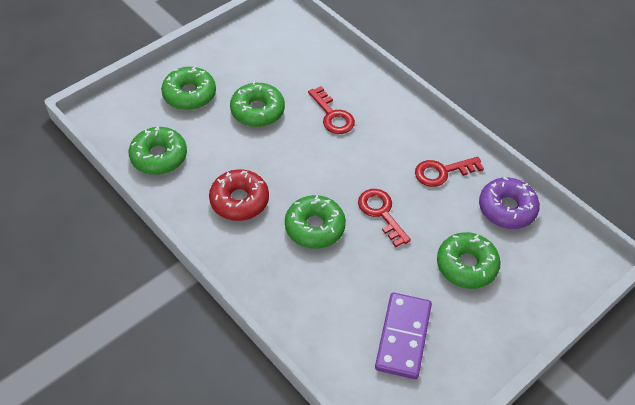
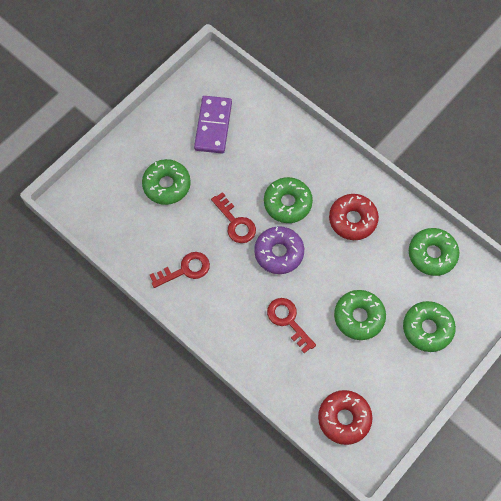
camera: 175 degrees right, 15 degrees up
purple donut [479,177,540,229] -> purple donut moved to [254,226,304,274]
none -> red donut [318,390,372,445]

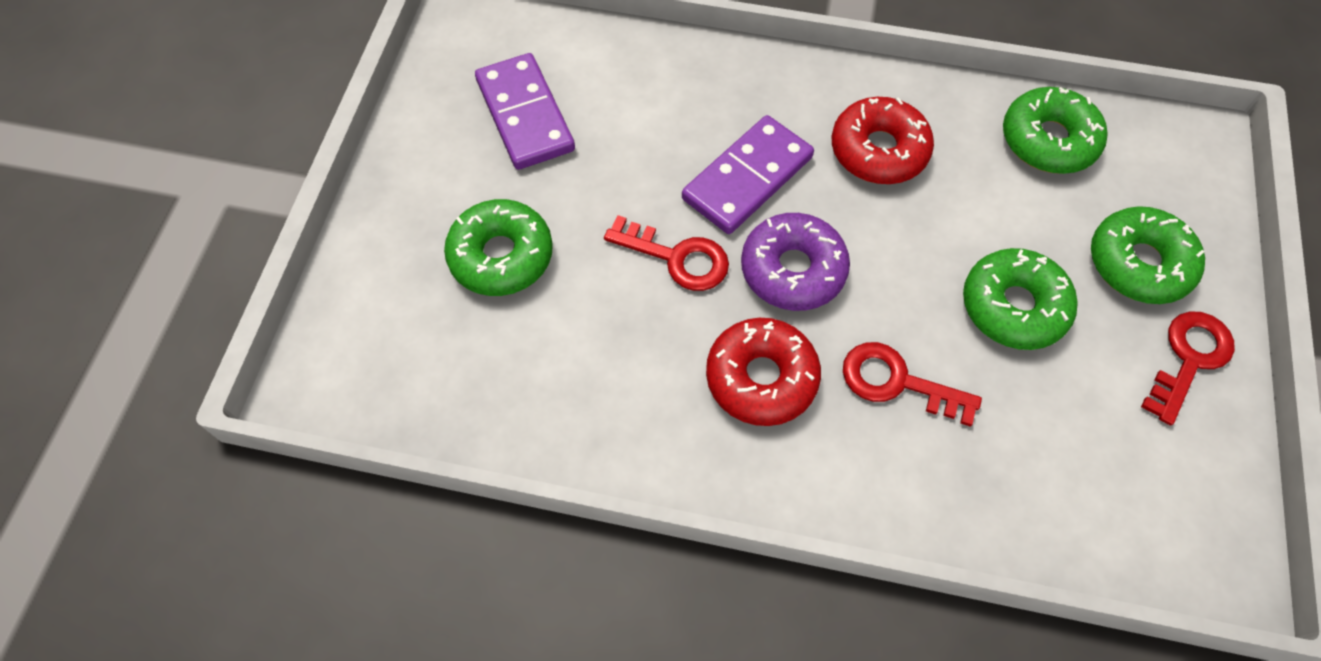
camera: 30 degrees left, 5 degrees down
red key [150,252,210,288] -> red key moved to [1141,311,1235,425]
green donut [264,177,313,223] -> purple domino [682,115,814,234]
red donut [318,390,372,445] -> red donut moved to [706,318,821,426]

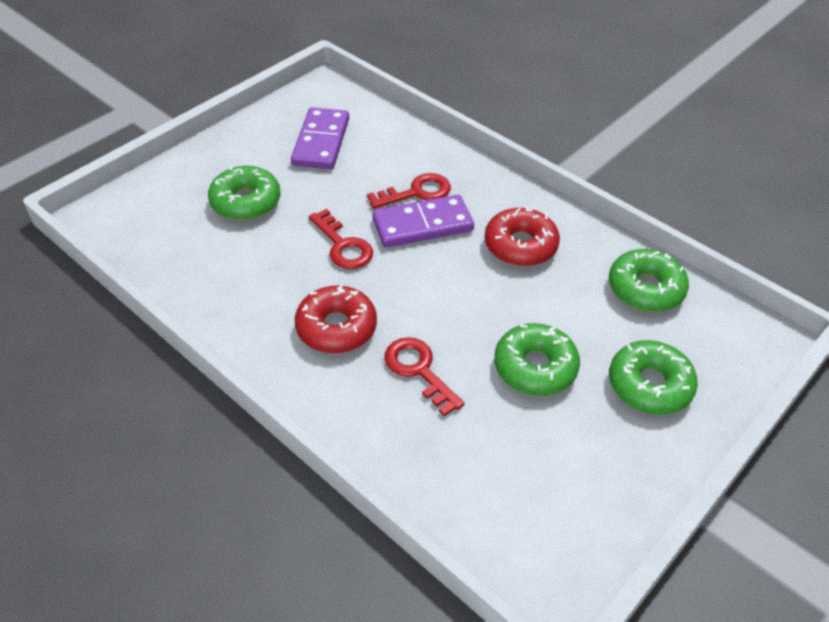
camera: 30 degrees right, 15 degrees down
purple donut [741,213,850,311] -> none
red key [1141,311,1235,425] -> red key moved to [367,173,451,209]

